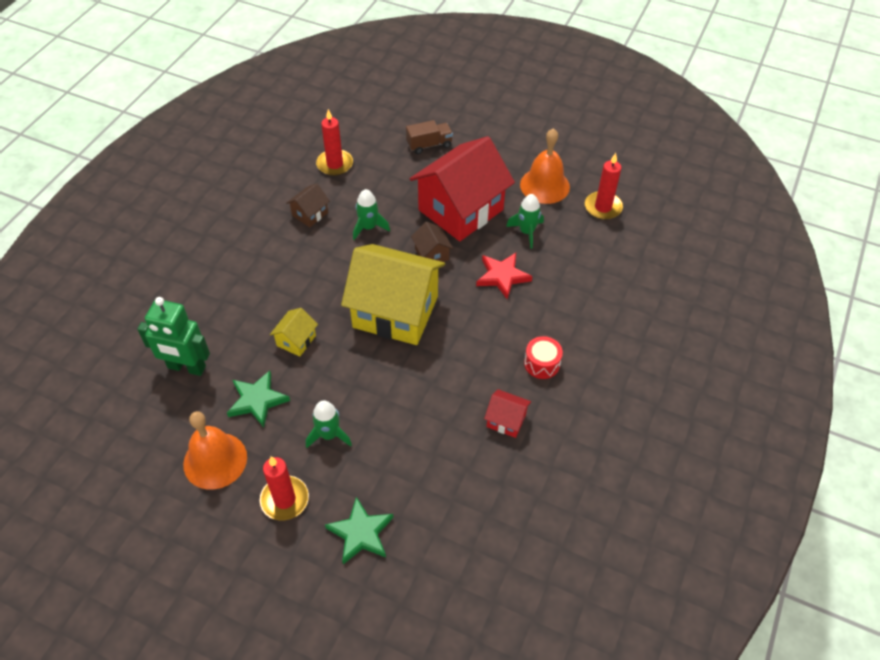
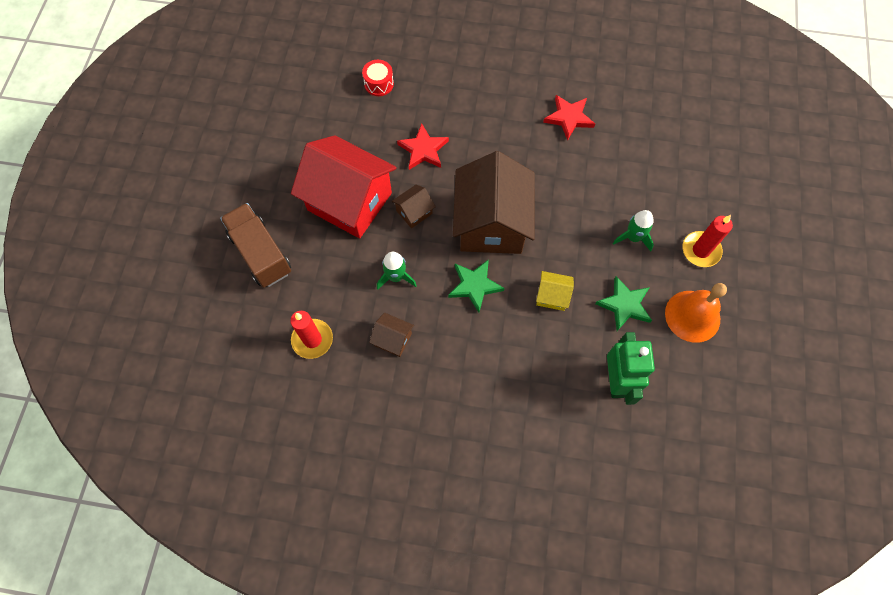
camera: 105 degrees left, 15 degrees up
green star [325,497,393,564] -> green star moved to [448,259,504,312]
yellow house [341,244,445,345] -> brown house [453,151,535,254]
brown truck [406,120,453,154] -> brown truck [220,203,291,288], size x1.66
red house [484,389,531,438] -> red star [543,95,595,141]
green rocket [506,194,544,248] -> none
orange bell [520,128,570,204] -> none
red drum [524,336,563,379] -> red drum moved to [362,60,394,96]
red candle [585,153,623,220] -> none

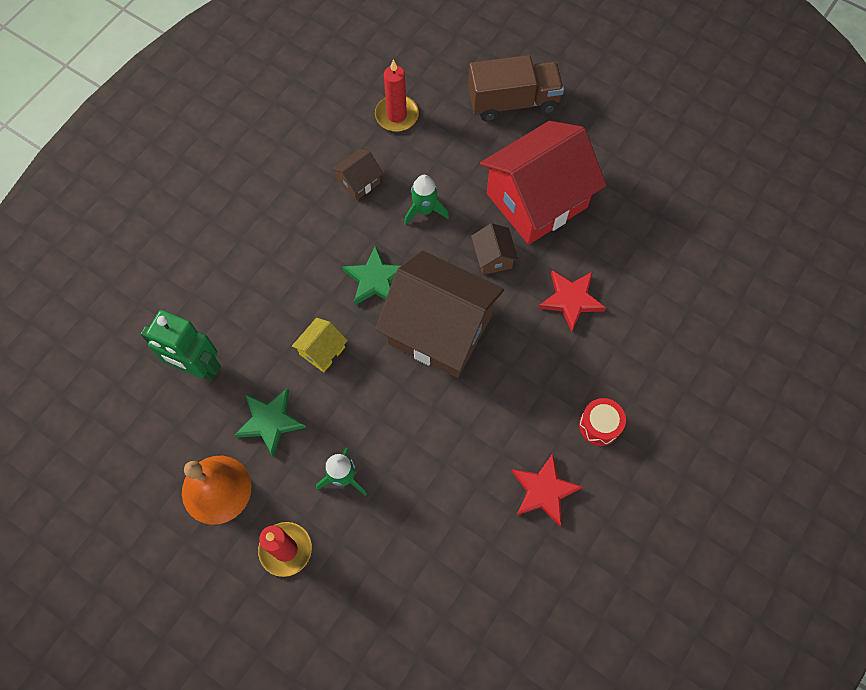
camera: 115 degrees right, 0 degrees up
red drum [362,60,394,96] -> red drum moved to [579,398,626,446]

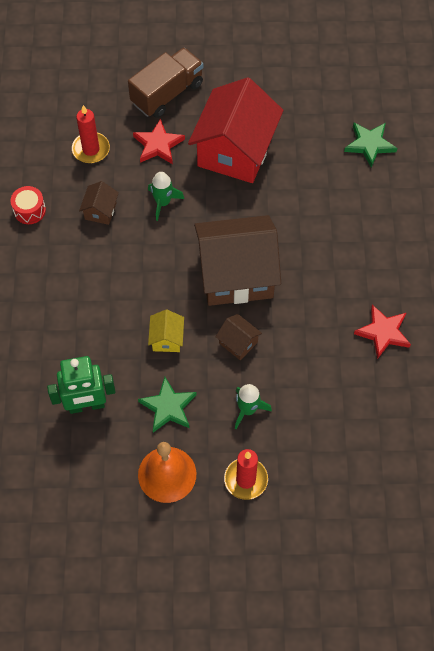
camera: 35 degrees left, 5 degrees down
green star [342,245,400,305] -> green star moved to [344,123,397,167]
brown house [471,223,518,275] -> brown house moved to [215,314,262,360]
red star [538,270,606,332] -> red star moved to [133,118,185,164]
red drum [579,398,626,446] -> red drum moved to [11,186,46,224]

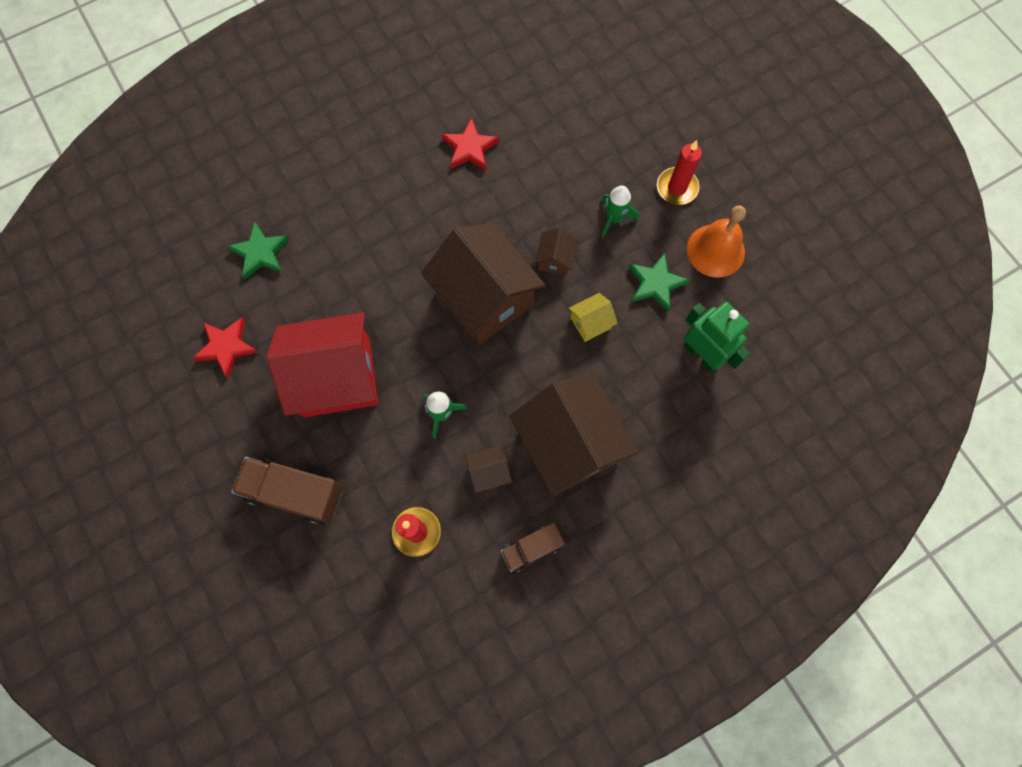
camera: 120 degrees left, 10 degrees up
red drum [11,186,46,224] -> brown truck [501,523,565,573]
red star [133,118,185,164] -> red star moved to [192,317,259,378]
none -> brown house [510,374,638,497]

